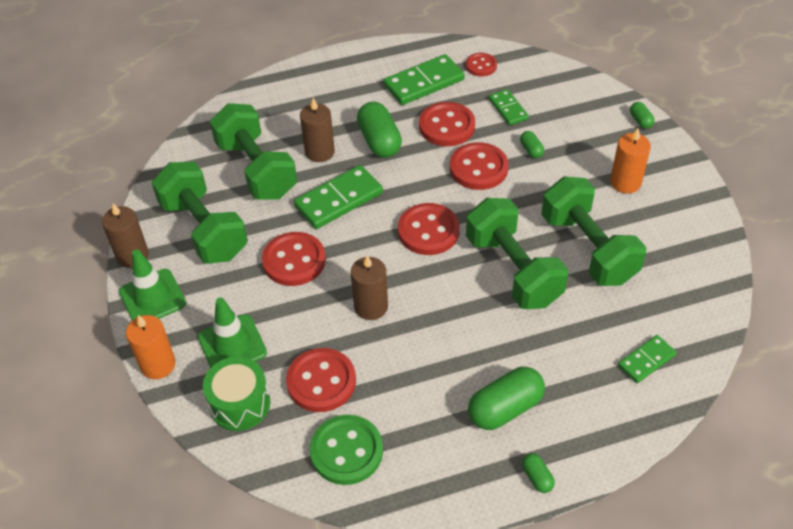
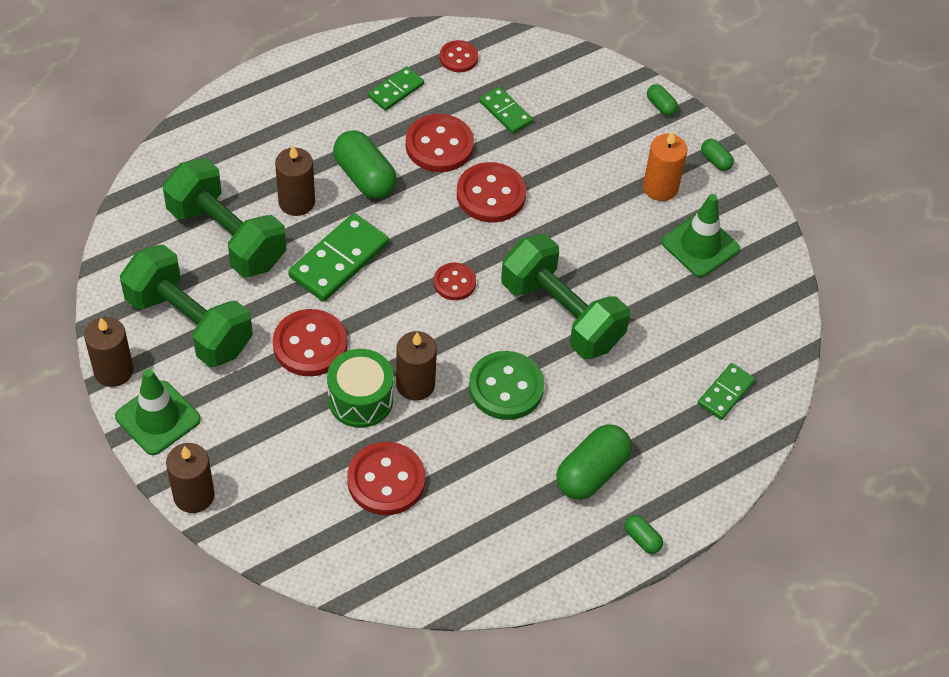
camera: 20 degrees left, 5 degrees up
orange candle [126,315,176,379] -> brown candle [166,443,215,513]
green traffic cone [198,298,267,368] -> green traffic cone moved to [662,194,740,277]
green drum [203,357,270,431] -> green drum moved to [327,349,394,428]
green button [310,415,383,485] -> green button moved to [469,351,544,420]
green domino [384,54,465,105] -> green domino [368,66,424,111], size x0.59
red button [398,203,460,255] -> red button [434,263,476,300], size x0.59
green capsule [520,131,544,158] -> green capsule moved to [701,139,734,171]
green dumbbell [541,176,646,286] -> none

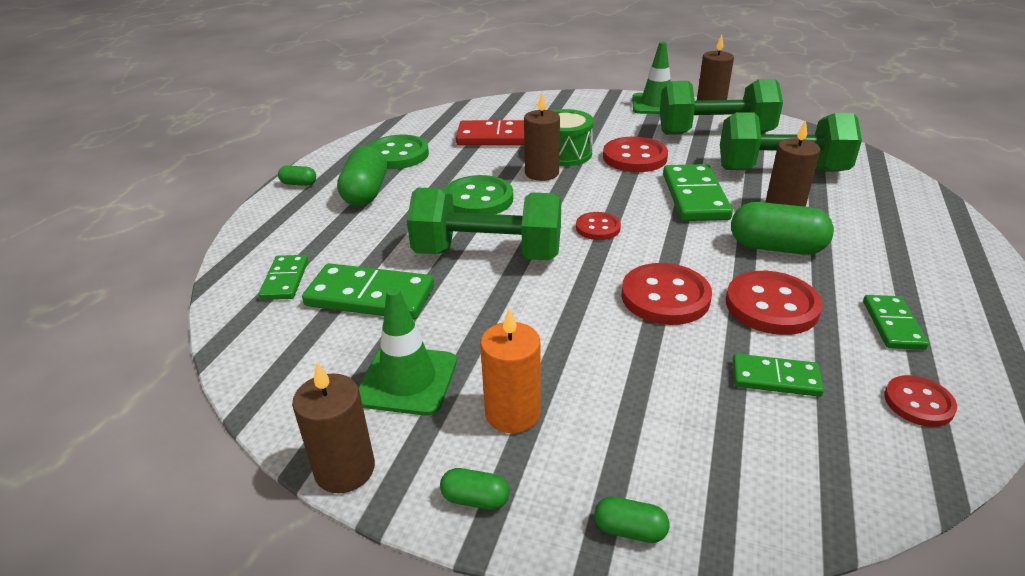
camera: 145 degrees right, 20 degrees down
brown candle [166,443,215,513] -> brown candle moved to [292,363,375,493]
red button [347,442,425,515] -> red domino [456,120,524,146]
none -> green domino [302,263,434,320]
none -> green button [367,135,429,169]

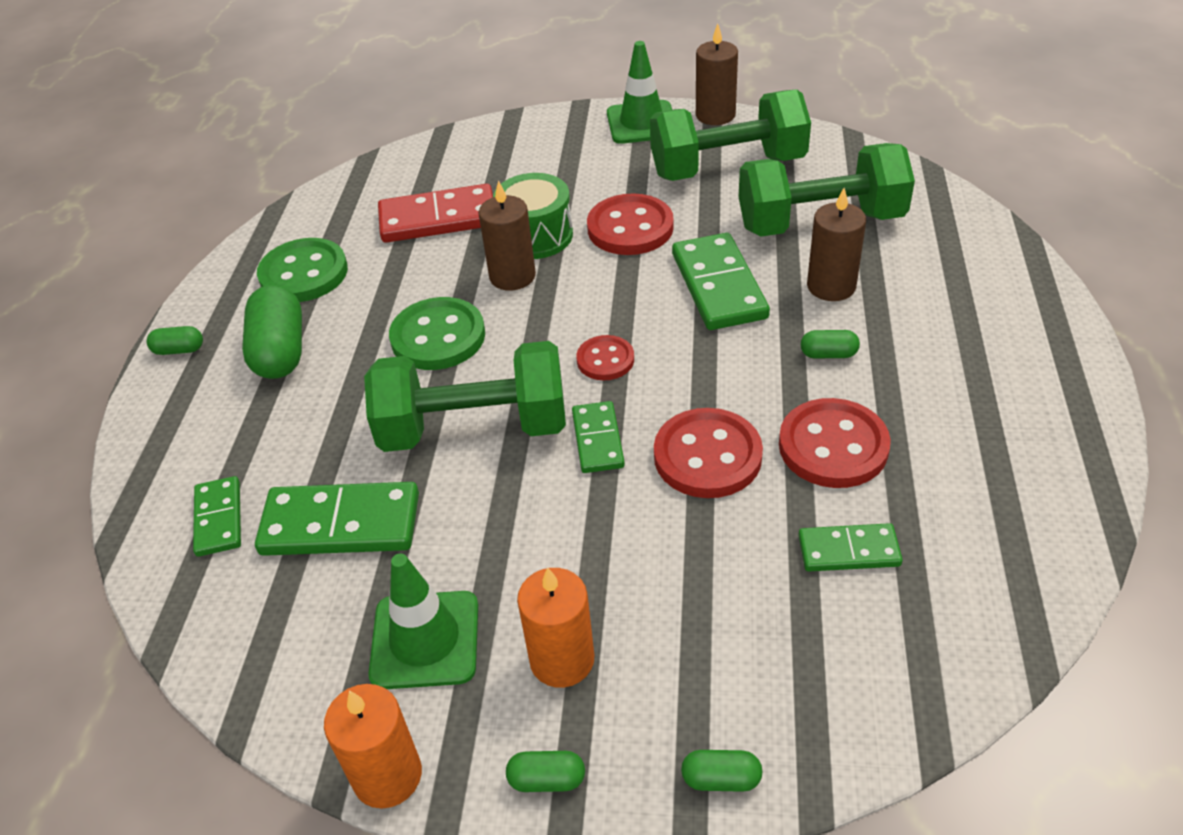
camera: 10 degrees left, 10 degrees up
brown candle [292,363,375,493] -> orange candle [324,684,422,809]
green capsule [731,202,834,255] -> green capsule [801,330,860,358], size x0.49
green domino [863,295,929,350] -> green domino moved to [572,401,625,473]
red button [884,375,957,427] -> none

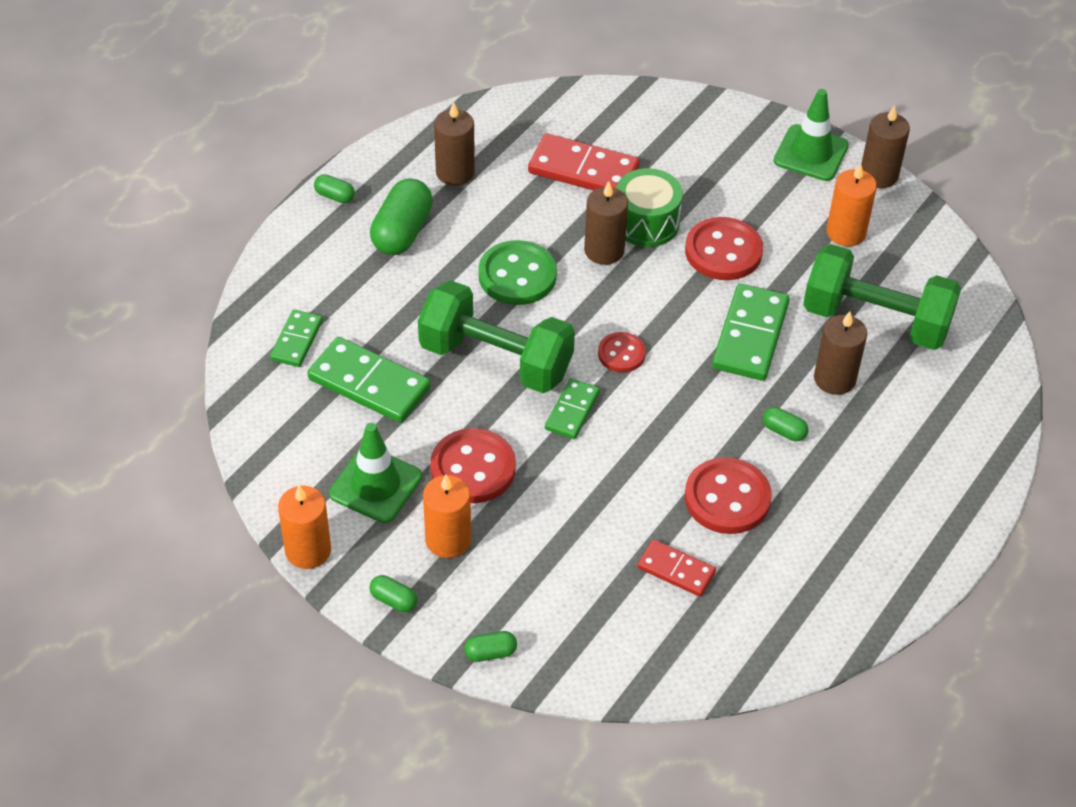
camera: 25 degrees right, 5 degrees up
green button [257,238,348,302] -> brown candle [434,102,475,185]
green dumbbell [650,89,811,181] -> orange candle [827,163,877,246]
red button [654,408,763,498] -> red button moved to [430,428,516,503]
green capsule [681,750,762,792] -> green capsule turned 45 degrees counterclockwise [464,631,517,662]
green domino [798,523,903,571] -> red domino [637,540,716,597]

